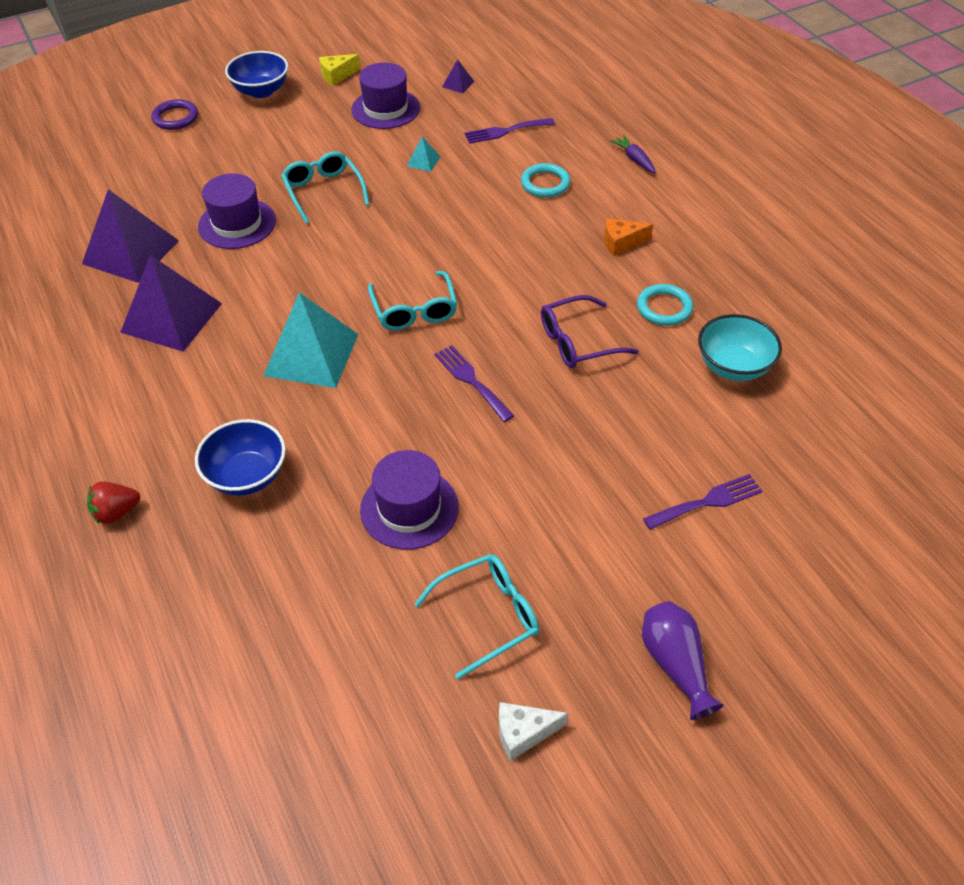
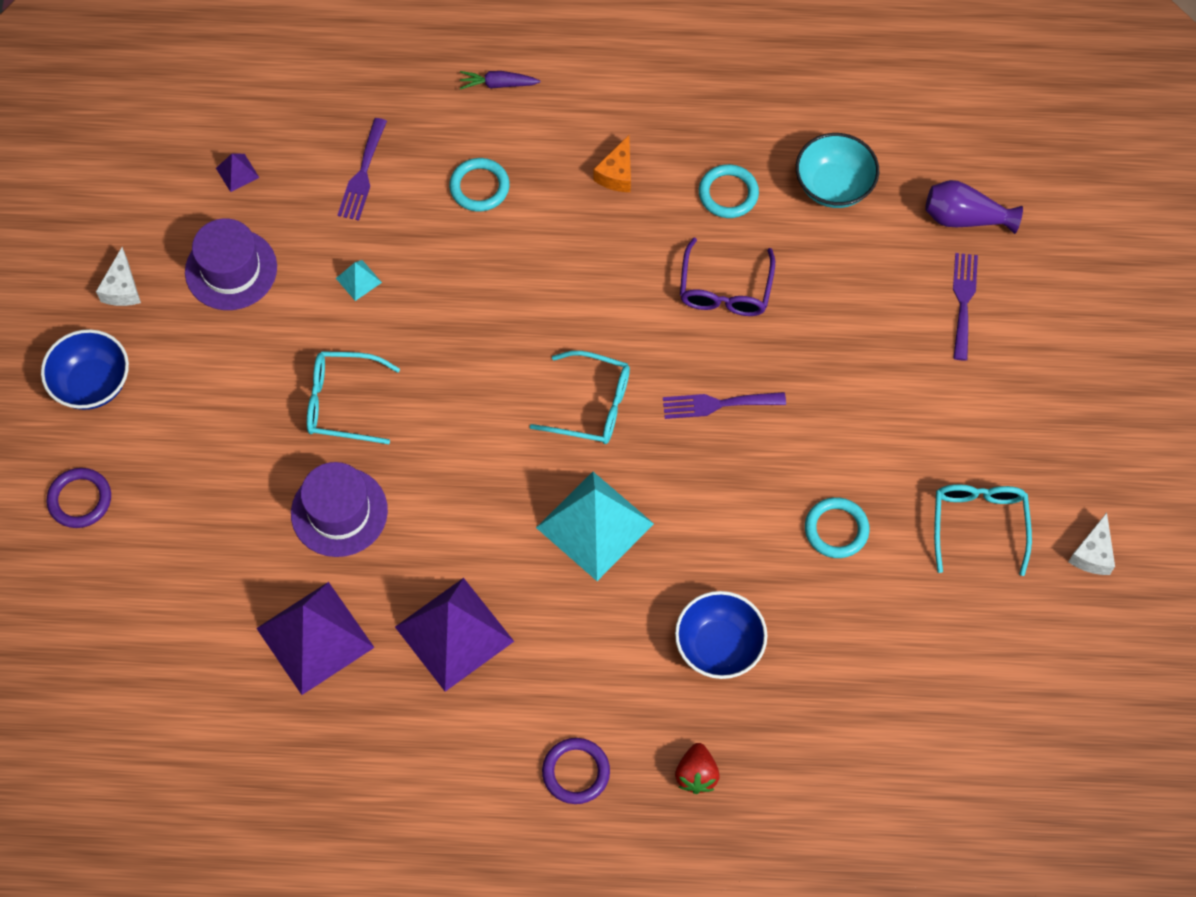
camera: 60 degrees left, 15 degrees up
yellow cheese [319,54,360,86] -> white cheese [96,247,141,306]
purple hat [360,450,459,550] -> turquoise ring [805,497,870,558]
purple vase [642,601,724,720] -> purple vase moved to [925,180,1023,234]
none -> purple ring [542,738,610,804]

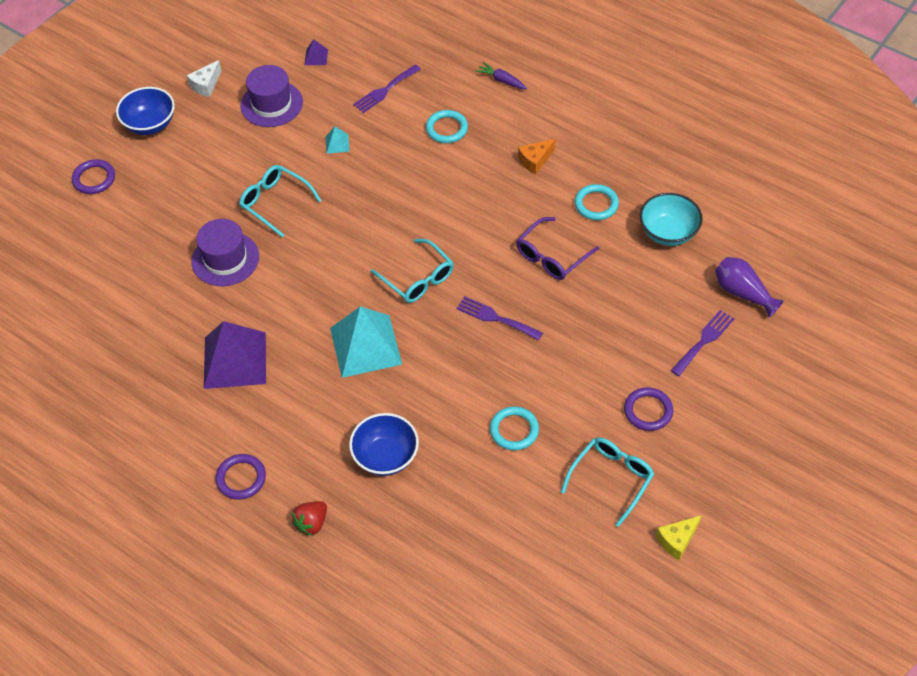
camera: 35 degrees right, 10 degrees down
purple pyramid [256,582,375,695] -> none
white cheese [1069,513,1115,575] -> yellow cheese [656,515,702,560]
none -> purple ring [624,387,673,431]

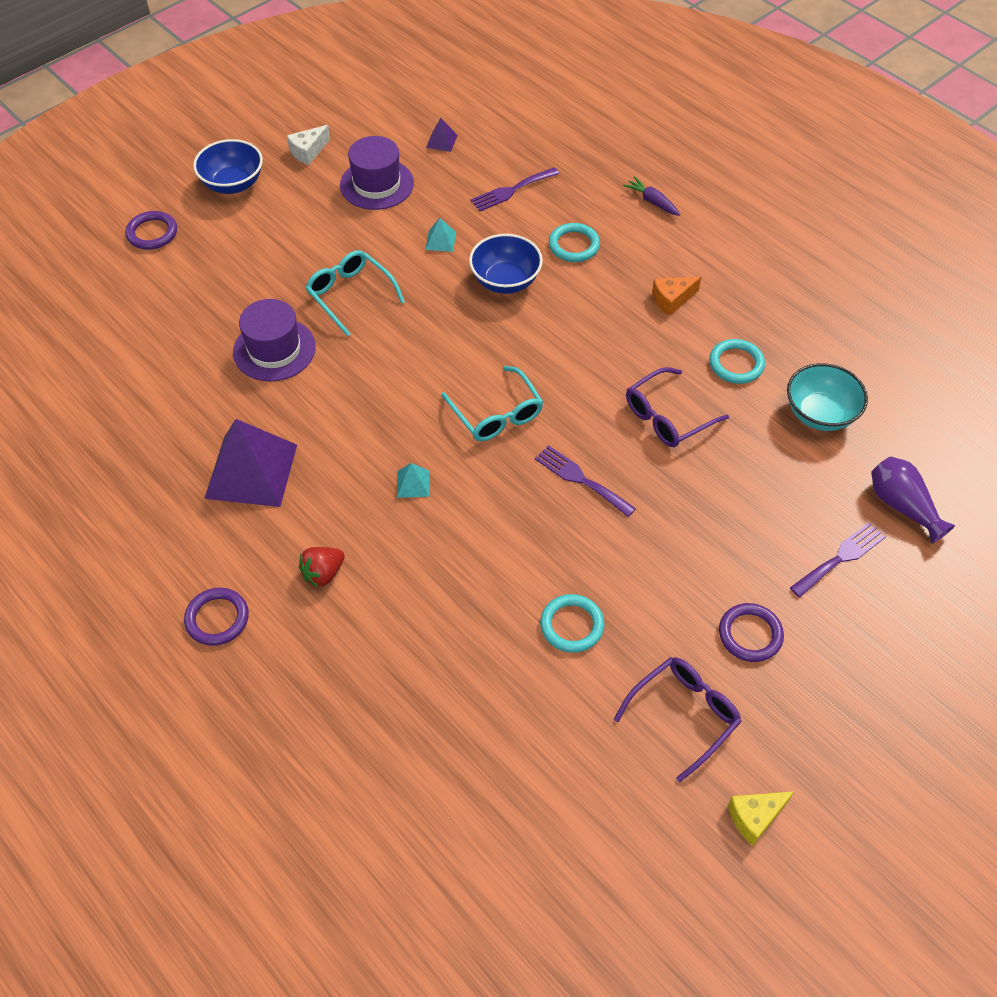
camera: 10 degrees right, 0 degrees up
red strawberry [292,501,327,536] -> red strawberry moved to [299,547,345,588]
turquoise pyramid [330,306,402,378] -> turquoise pyramid [397,463,429,498], size x0.42
blue bowl [349,413,419,476] -> blue bowl moved to [469,234,543,294]
turquoise glasses [561,437,654,527] -> purple glasses [614,657,742,782]

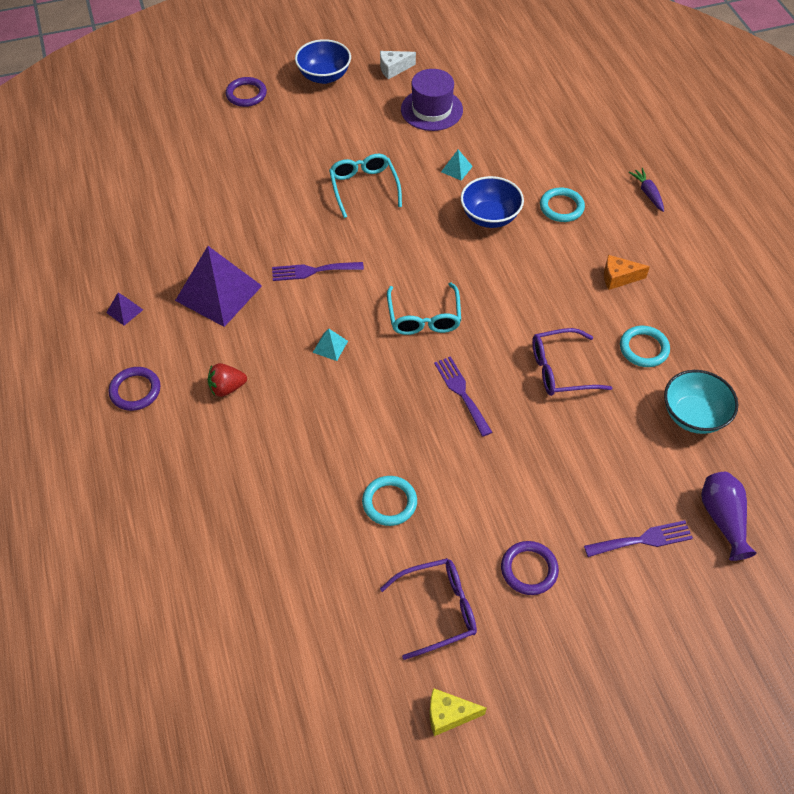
camera: 25 degrees right, 0 degrees up
purple hat [233,299,316,381] -> none
purple pyramid [426,118,458,152] -> purple pyramid moved to [106,293,143,326]
purple fork [471,167,559,211] -> purple fork moved to [272,262,364,281]

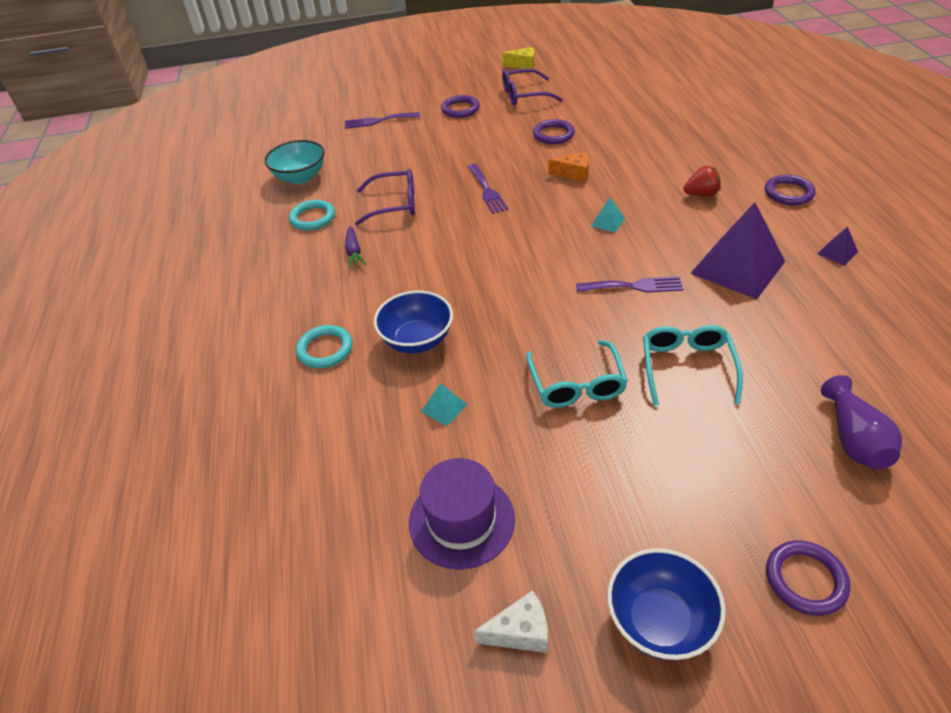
camera: 170 degrees left, 10 degrees down
turquoise ring [362,476,417,526] -> purple ring [533,119,575,144]
turquoise glasses [387,282,461,335] -> turquoise glasses moved to [643,325,743,406]
orange cheese [604,255,650,290] -> orange cheese moved to [548,152,589,183]
purple carrot [629,168,664,212] -> purple carrot moved to [345,226,366,268]
purple vase [701,472,757,561] -> purple vase moved to [821,375,902,469]

